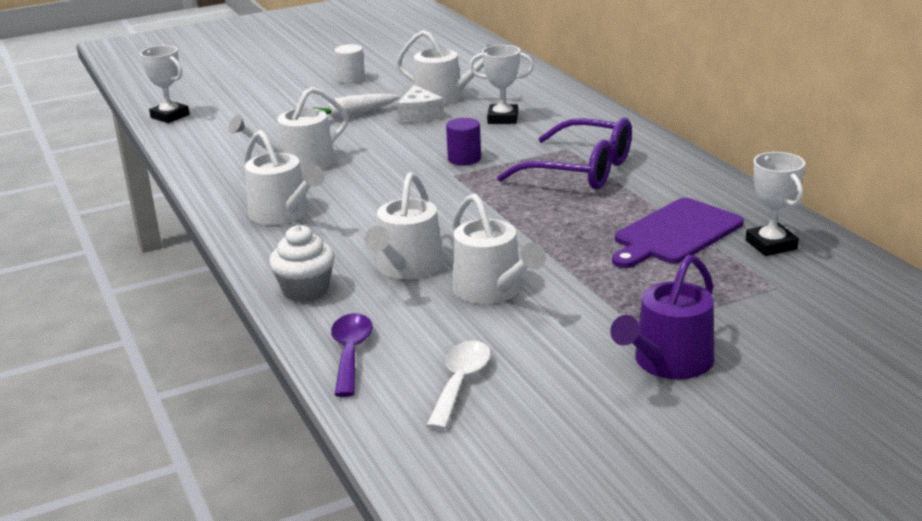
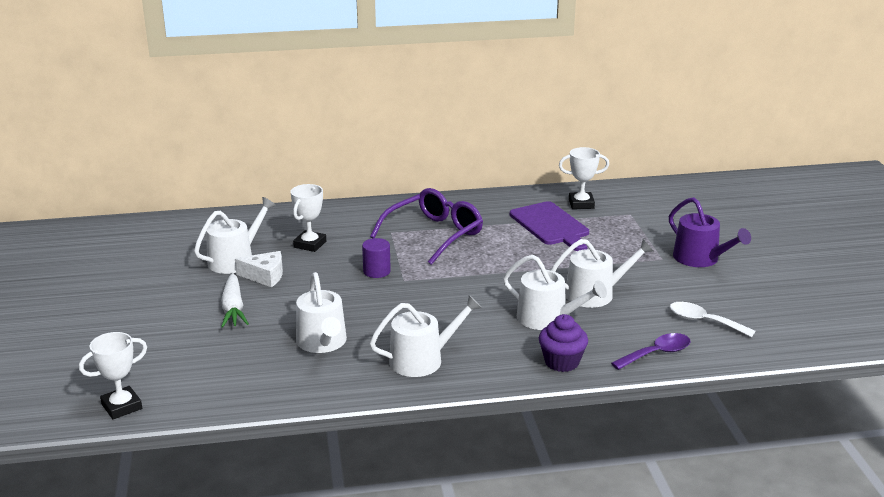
camera: 75 degrees left, 0 degrees up
white cupcake [269,225,335,302] -> purple cupcake [539,314,588,372]
purple spoon [331,313,373,397] -> purple spoon turned 135 degrees clockwise [611,333,690,370]
white cylinder [334,44,365,84] -> none

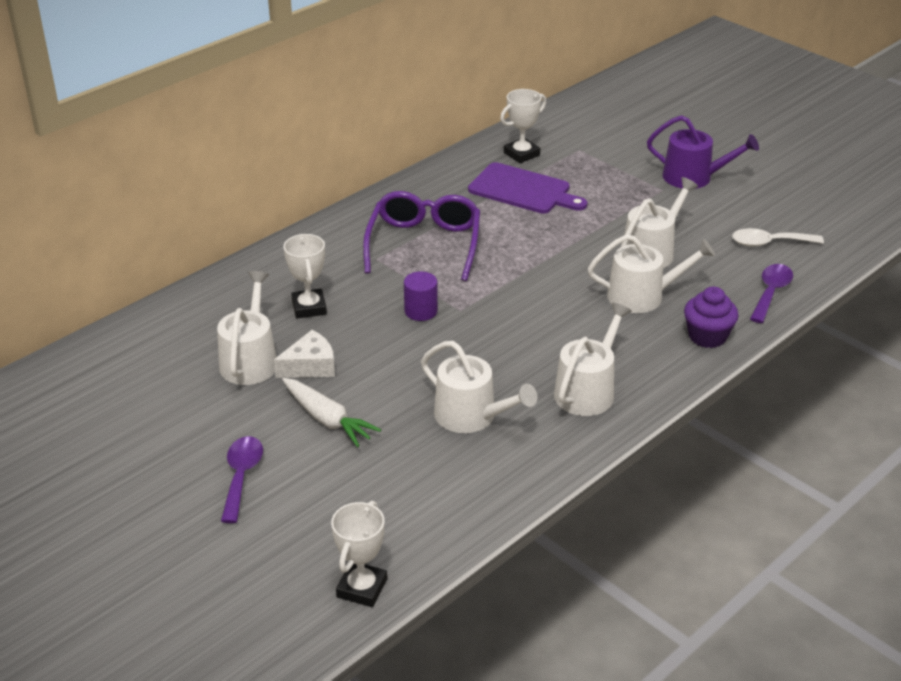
camera: 35 degrees left, 10 degrees up
none -> purple spoon [221,436,263,523]

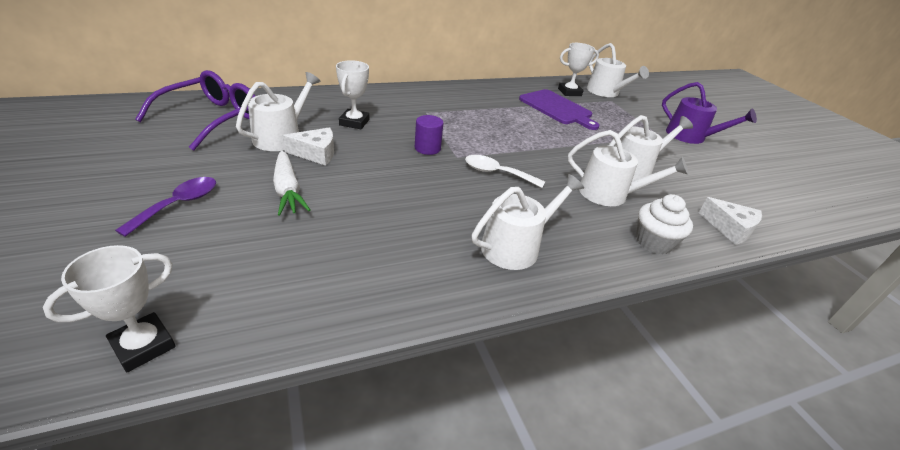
camera: 20 degrees right, 0 degrees up
purple glasses [363,191,480,281] -> purple glasses moved to [135,70,255,151]
white watering can [421,341,537,433] -> white watering can moved to [587,43,649,97]
purple cupcake [684,287,739,348] -> white cupcake [636,194,693,254]
white spoon [732,228,824,247] -> white spoon moved to [465,155,545,188]
purple spoon [750,264,793,323] -> white cheese [699,197,762,245]

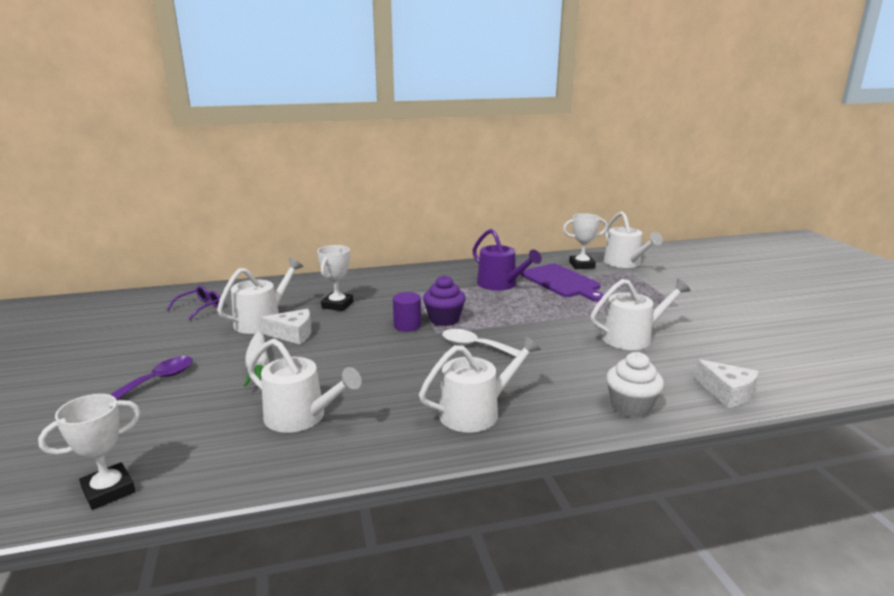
camera: 10 degrees right, 15 degrees down
purple glasses [135,70,255,151] -> purple glasses [167,286,220,320], size x0.48
white watering can [568,130,689,206] -> white watering can moved to [248,339,362,433]
purple watering can [662,82,757,144] -> purple watering can moved to [473,229,542,291]
none -> purple cupcake [423,275,466,326]

